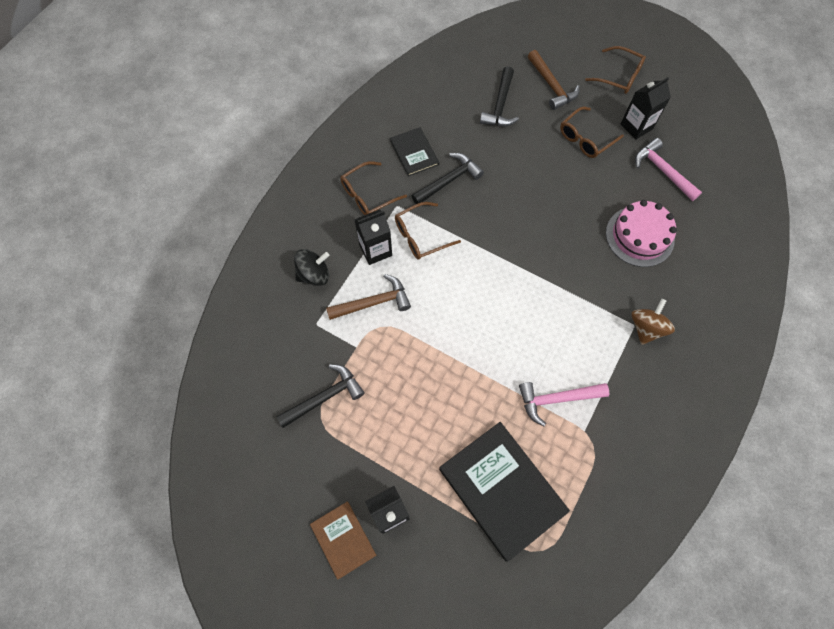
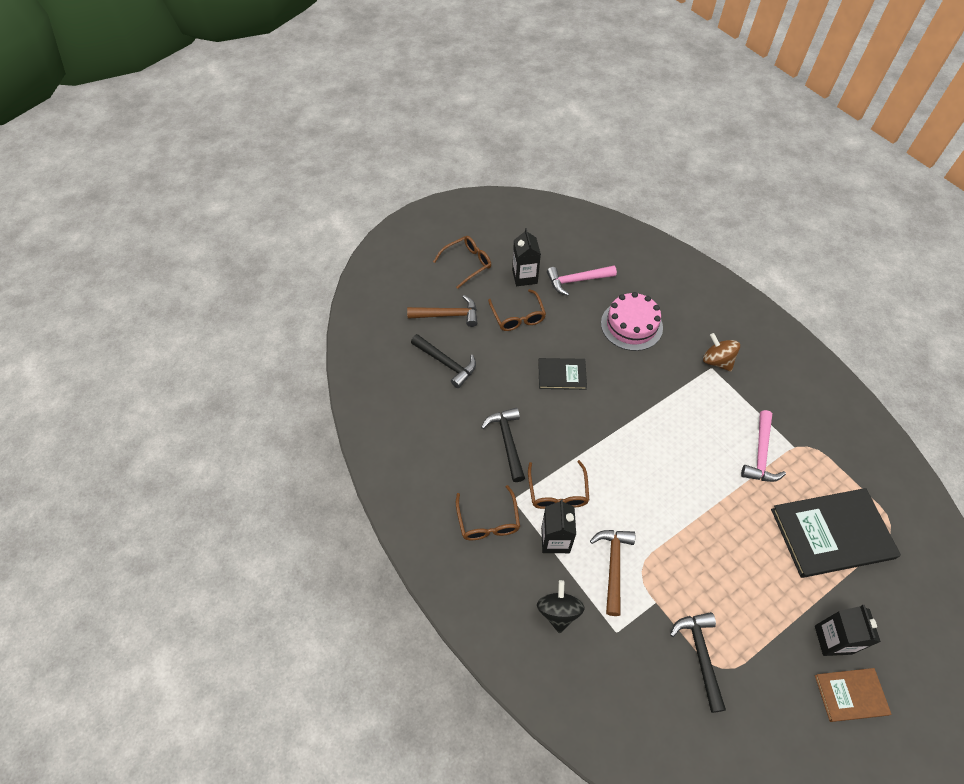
camera: 65 degrees left, 10 degrees down
black book [390,127,439,177] -> black book moved to [538,358,587,390]

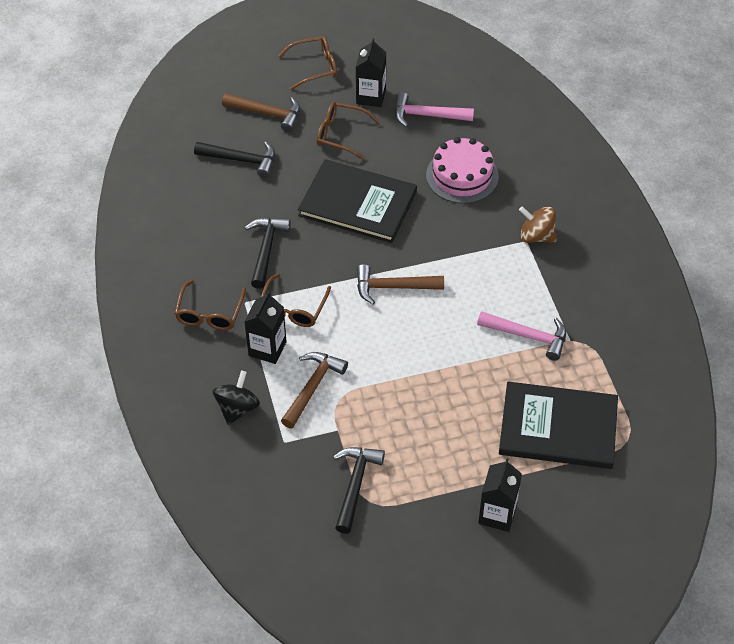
camera: 20 degrees right, 5 degrees down
black hammer [411,334,476,388] -> black hammer turned 45 degrees counterclockwise [194,141,275,178]
brown glasses [488,289,546,331] -> brown glasses turned 105 degrees clockwise [317,102,381,160]
black book [538,358,587,390] -> black book [298,159,417,243], size x1.87
brown spinning top [703,333,740,372] -> brown spinning top turned 45 degrees counterclockwise [519,206,557,243]
pink hammer [741,410,786,482] -> pink hammer turned 105 degrees counterclockwise [477,311,566,361]
brown book [815,668,891,722] -> none
none -> brown hammer [357,264,444,305]

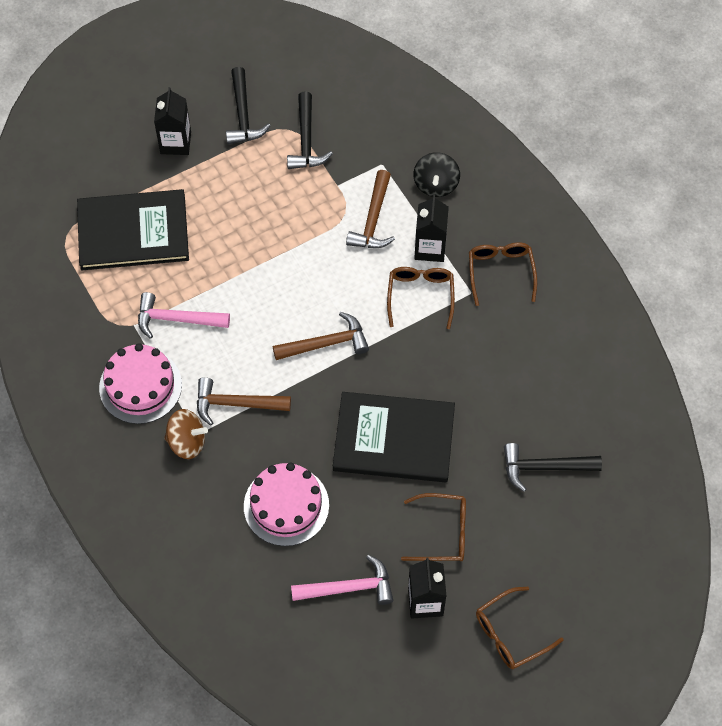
camera: 165 degrees right, 10 degrees up
brown hammer [222,93,300,132] -> brown hammer moved to [197,377,291,425]
black hammer [245,217,291,289] -> black hammer moved to [226,67,271,144]
none -> pink cake [99,343,182,424]

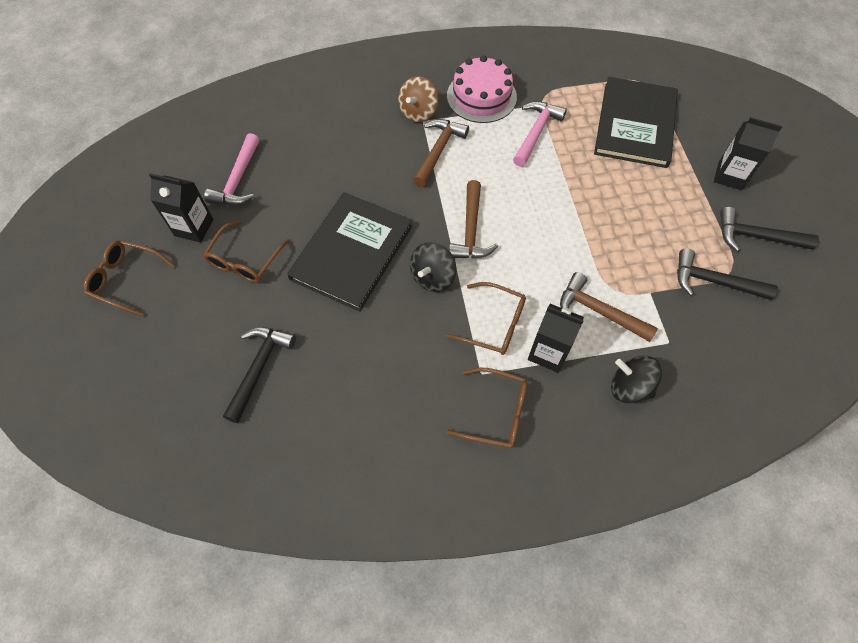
camera: 110 degrees right, 0 degrees up
pink cake [244,463,329,546] -> none
brown glasses [476,587,564,669] -> brown glasses turned 60 degrees counterclockwise [83,240,175,316]
none -> black spinning top [410,242,456,292]

